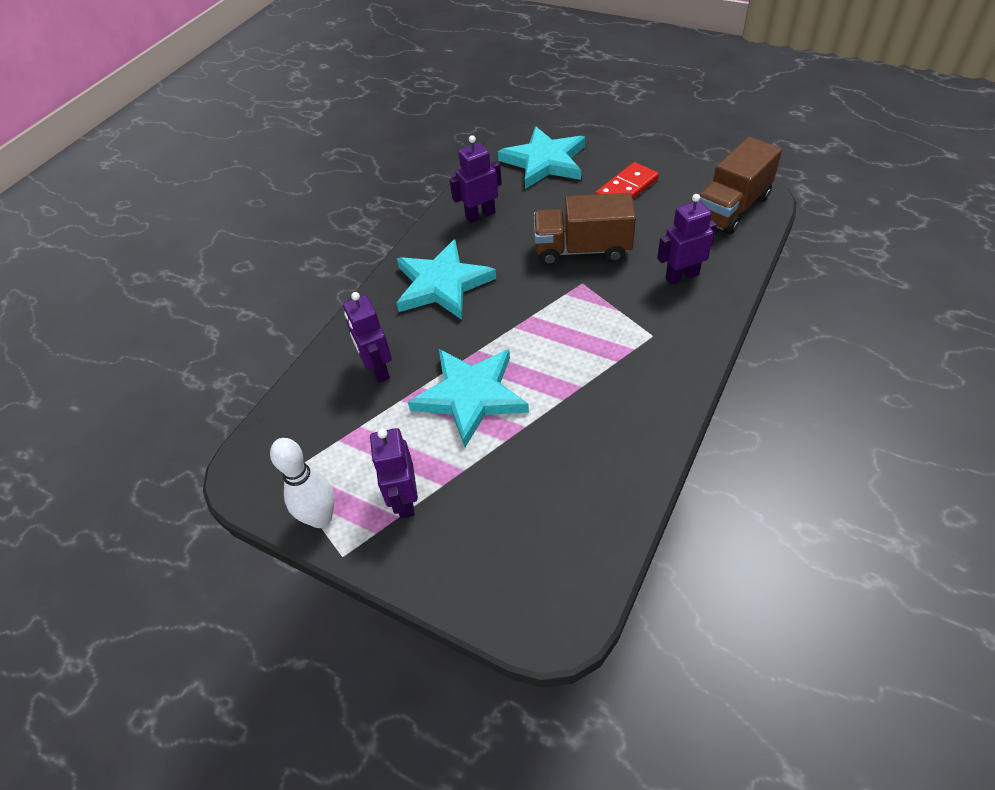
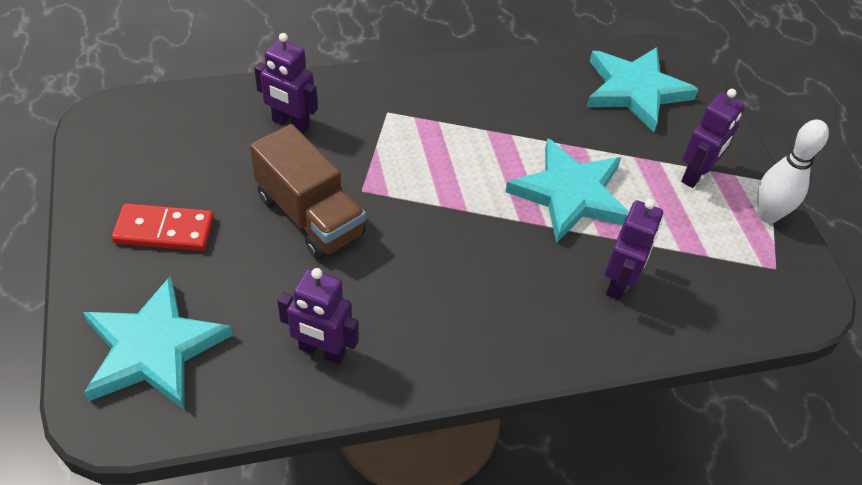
camera: 140 degrees left, 0 degrees up
turquoise star [397,239,496,320] -> turquoise star moved to [587,47,699,133]
brown truck [699,137,782,234] -> none

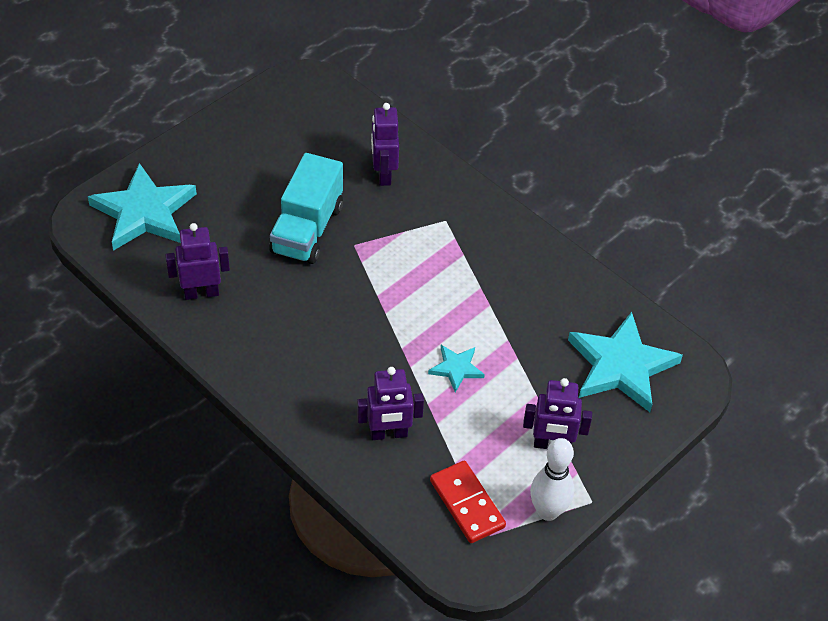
camera: 60 degrees right, 0 degrees up
red domino [112,203,214,251] -> red domino moved to [430,461,506,543]
brown truck [250,124,366,260] -> turquoise truck [270,153,343,264]
purple robot [278,268,359,364] -> purple robot turned 90 degrees clockwise [166,223,230,300]
turquoise star [505,138,629,243] -> turquoise star [428,345,485,392], size x0.49

